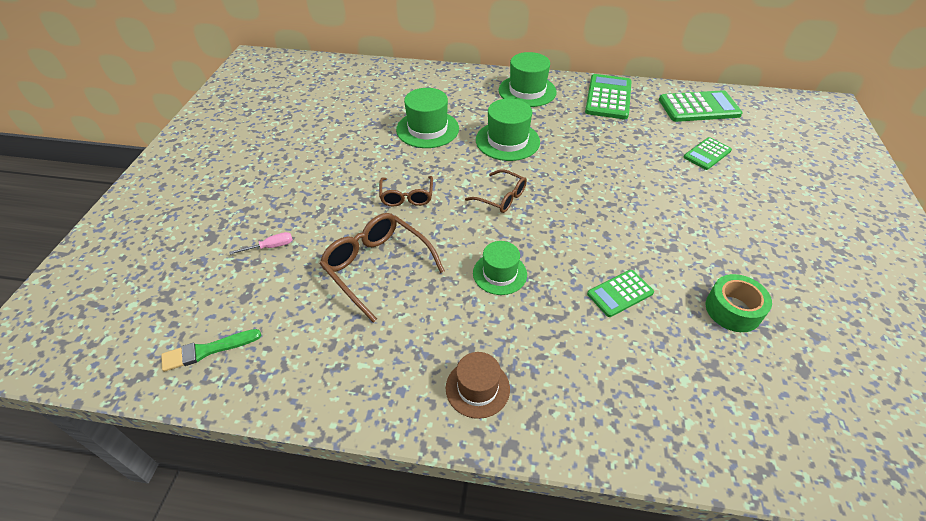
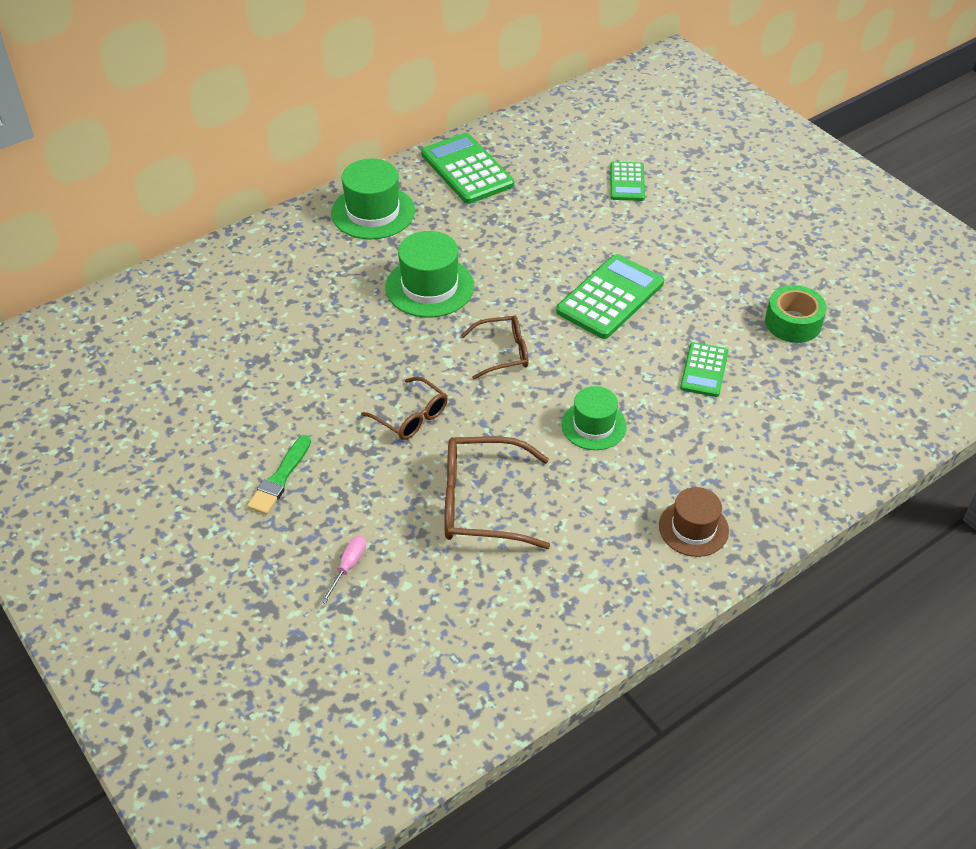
camera: 45 degrees left, 0 degrees up
green brush [161,329,261,372] -> green brush moved to [247,435,311,515]
green hat [396,88,459,148] -> none
green calculator [659,90,743,122] -> green calculator moved to [556,254,664,339]

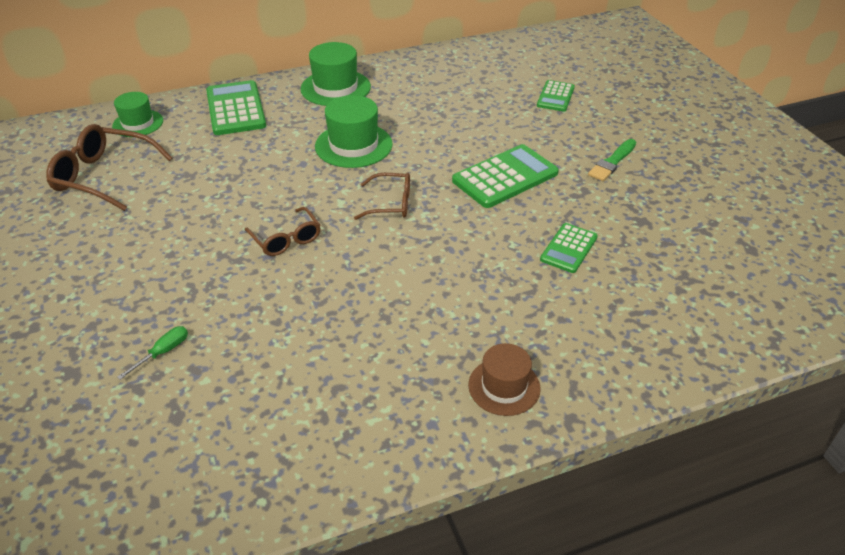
camera: 15 degrees right, 5 degrees down
green brush [247,435,311,515] -> green brush moved to [588,139,636,181]
pink screwdriver [321,536,366,604] -> green screwdriver [117,326,188,380]
green calculator [421,133,514,204] -> green calculator moved to [206,80,266,135]
brown glasses [445,437,550,549] -> brown glasses moved to [46,124,173,211]
green hat [561,386,627,450] -> green hat moved to [112,92,163,137]
green tape [765,285,827,343] -> none

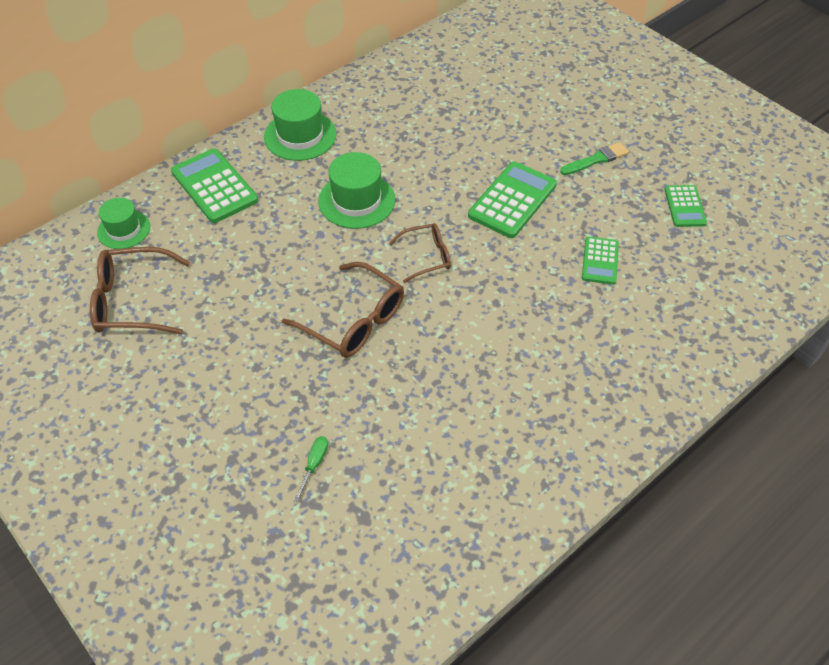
camera: 20 degrees left, 10 degrees up
brown glasses [245,207,321,256] -> brown glasses [282,262,404,358], size x1.63
brown hat [468,343,541,416] -> none
green calculator [537,80,575,111] -> green calculator moved to [665,185,707,227]
green brush [588,139,636,181] -> green brush turned 135 degrees counterclockwise [560,142,629,175]

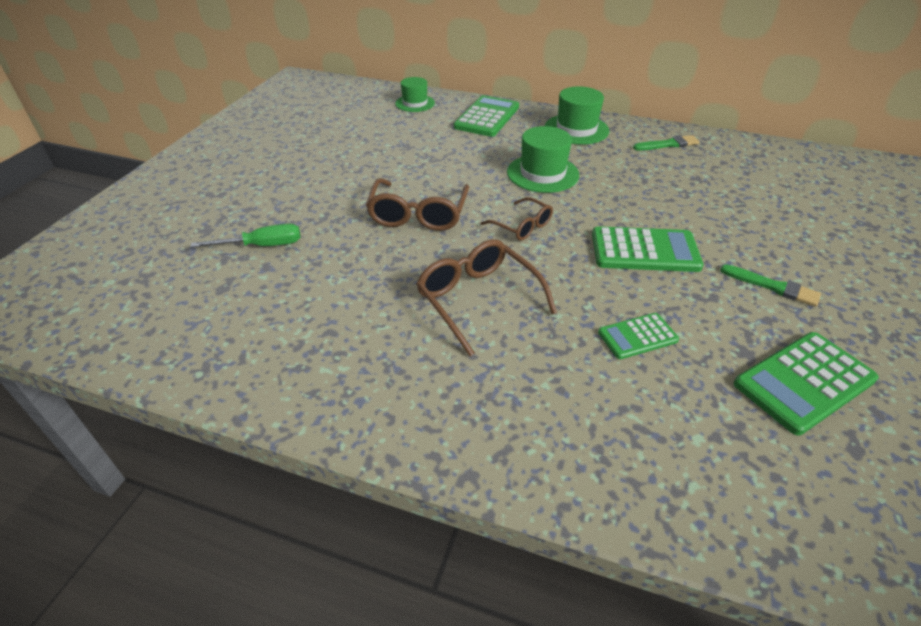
camera: 60 degrees right, 10 degrees down
brown glasses [90,247,190,334] -> brown glasses moved to [416,239,557,356]
green screwdriver [294,436,328,502] -> green screwdriver [190,224,301,247], size x1.59
green calculator [665,185,707,227] -> green calculator [734,332,879,435], size x1.69
none -> green brush [633,135,700,151]

